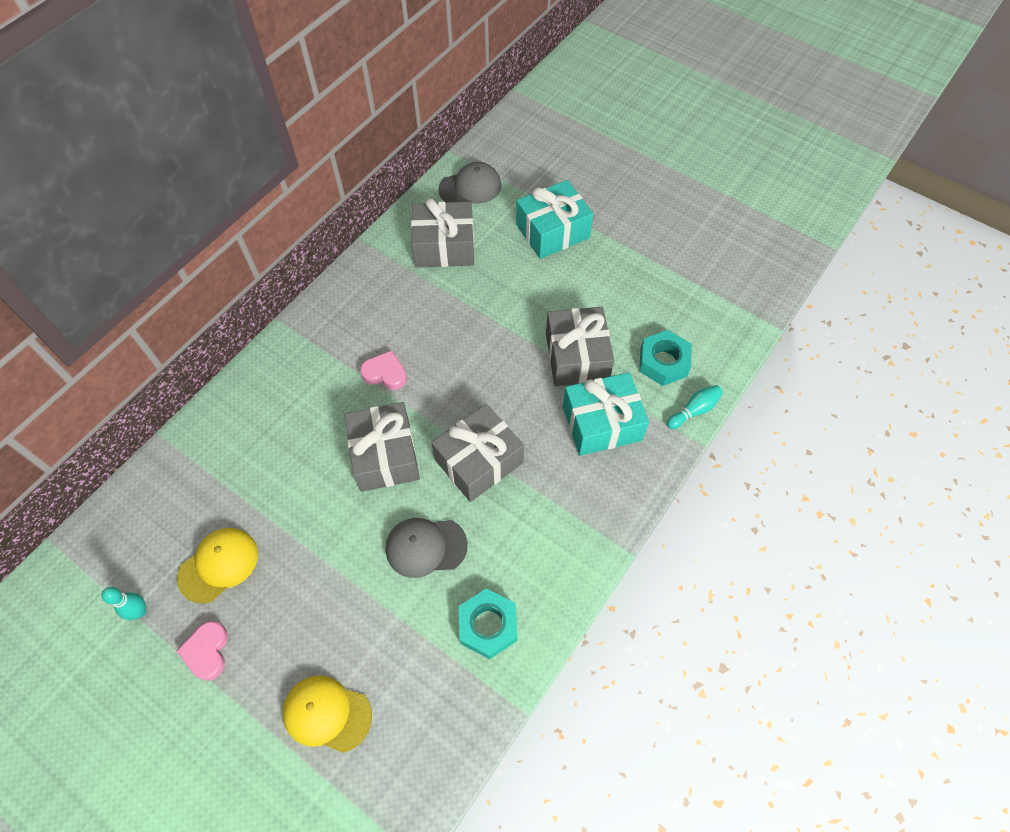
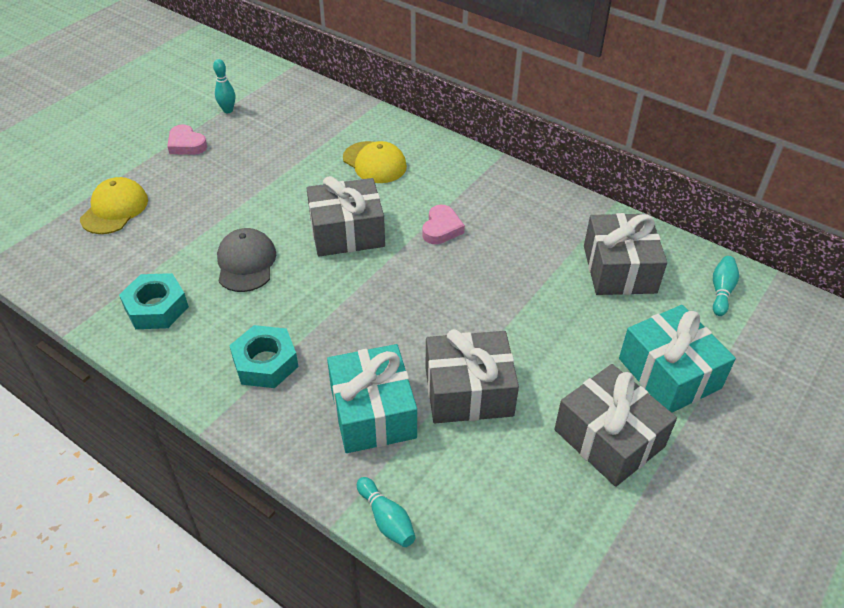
camera: 90 degrees right, 15 degrees down
yellow cap [177,528,258,604] -> yellow cap moved to [343,141,407,183]
pink heart [177,621,228,681] -> pink heart turned 135 degrees counterclockwise [167,124,207,155]
grey gift [431,404,524,502] -> grey gift moved to [554,364,677,487]
grey cap [438,162,501,204] -> turquoise bowling pin [713,256,739,316]
turquoise nut [639,330,692,386] -> turquoise nut moved to [229,325,299,388]

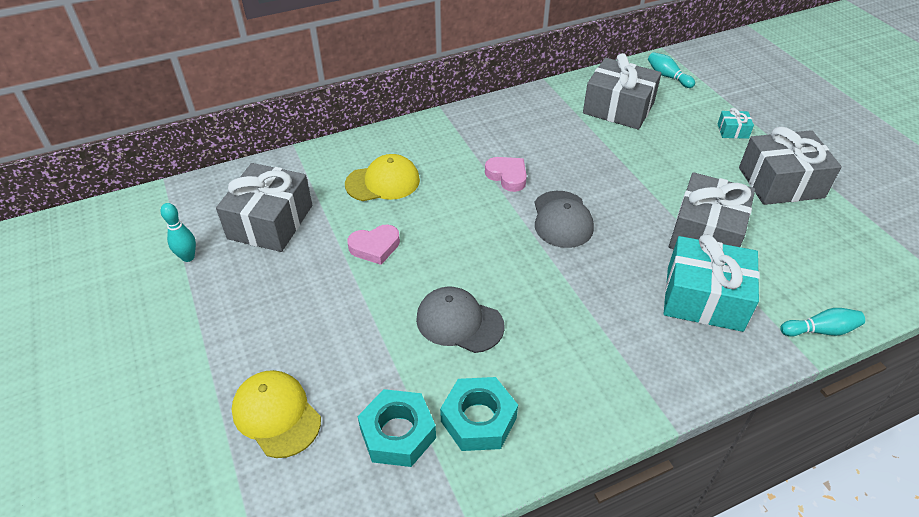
camera: 60 degrees left, 0 degrees up
pink heart [167,124,207,155] -> pink heart moved to [347,224,400,265]
turquoise nut [229,325,299,388] -> turquoise nut moved to [357,389,436,467]
grey gift [306,176,385,257] -> grey gift moved to [216,163,312,252]
turquoise gift [619,305,736,413] -> turquoise gift [718,108,754,139], size x0.44
none -> grey cap [534,191,594,248]

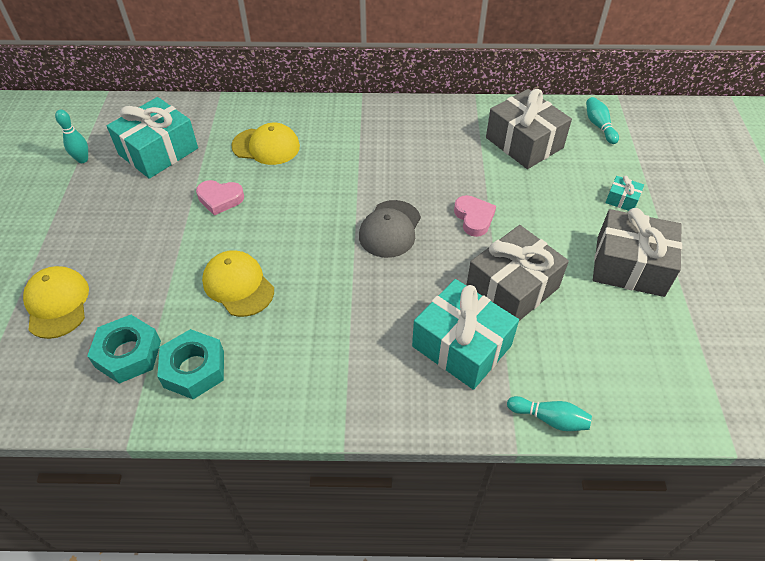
camera: 25 degrees right, 5 degrees up
grey gift [216,163,312,252] -> turquoise gift [107,97,198,179]
grey cap [416,287,504,353] -> yellow cap [202,250,274,317]
pink heart [485,157,527,192] -> pink heart moved to [454,195,496,237]

